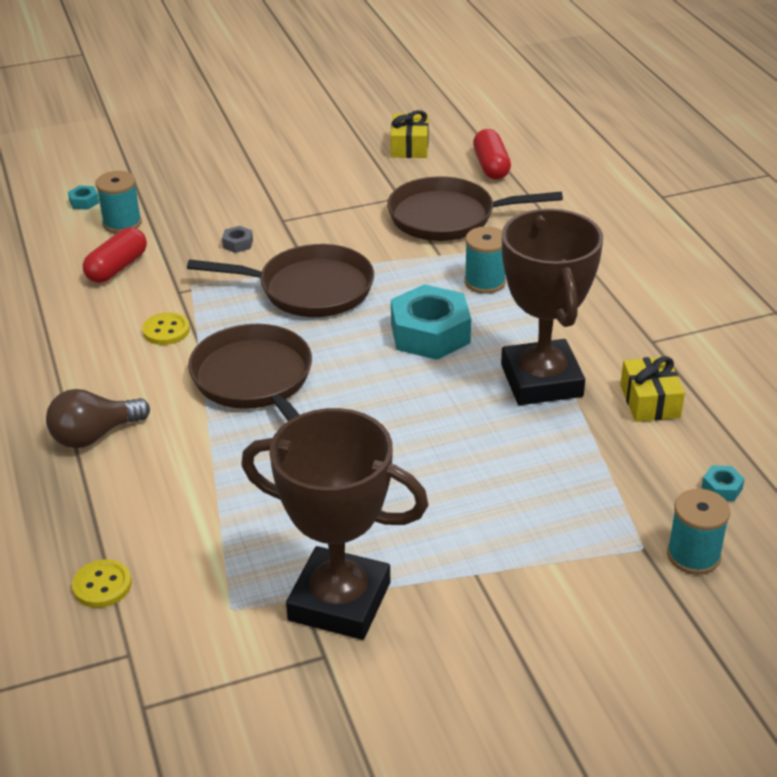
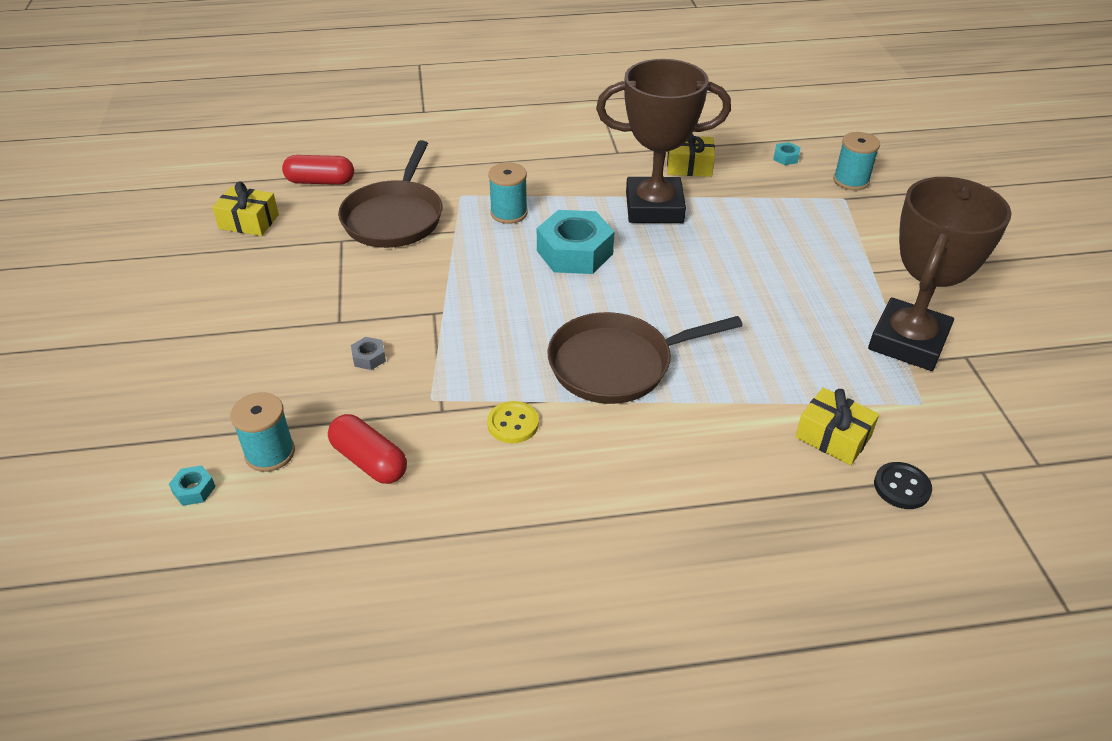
camera: 80 degrees left, 5 degrees up
brown light bulb [46,389,150,448] -> none
yellow button [72,559,132,608] -> black button [874,462,932,509]
brown pan [187,244,374,317] -> none
none -> yellow gift [795,388,879,465]

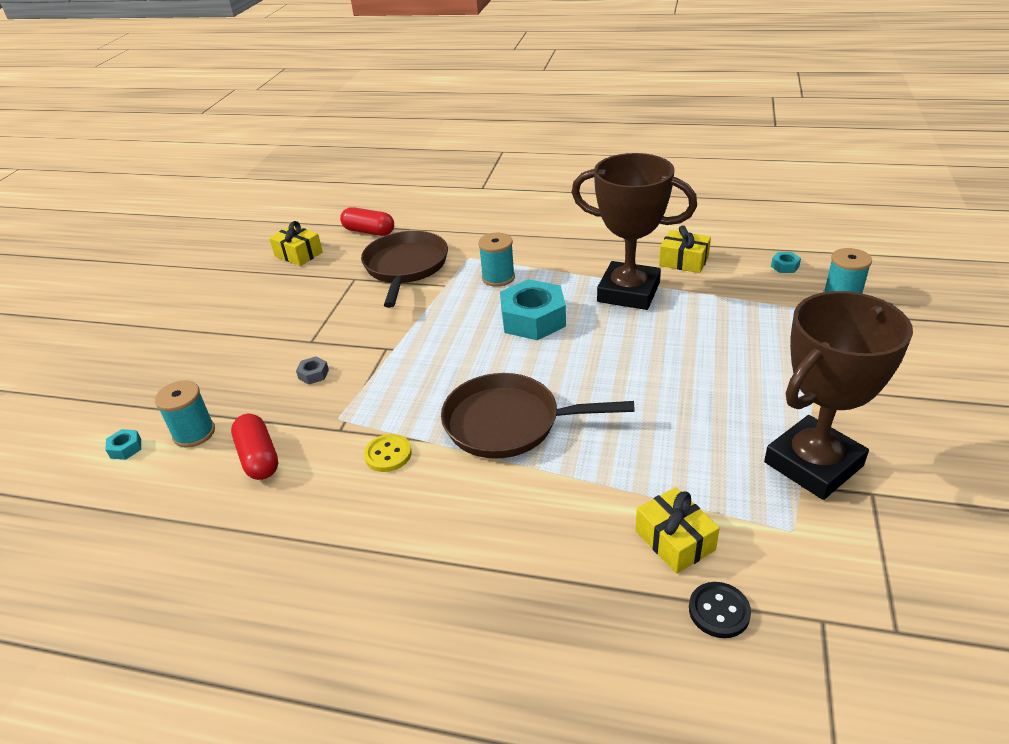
camera: 25 degrees right, 5 degrees down
brown pan [338,140,442,248] -> brown pan turned 150 degrees clockwise [361,231,448,308]

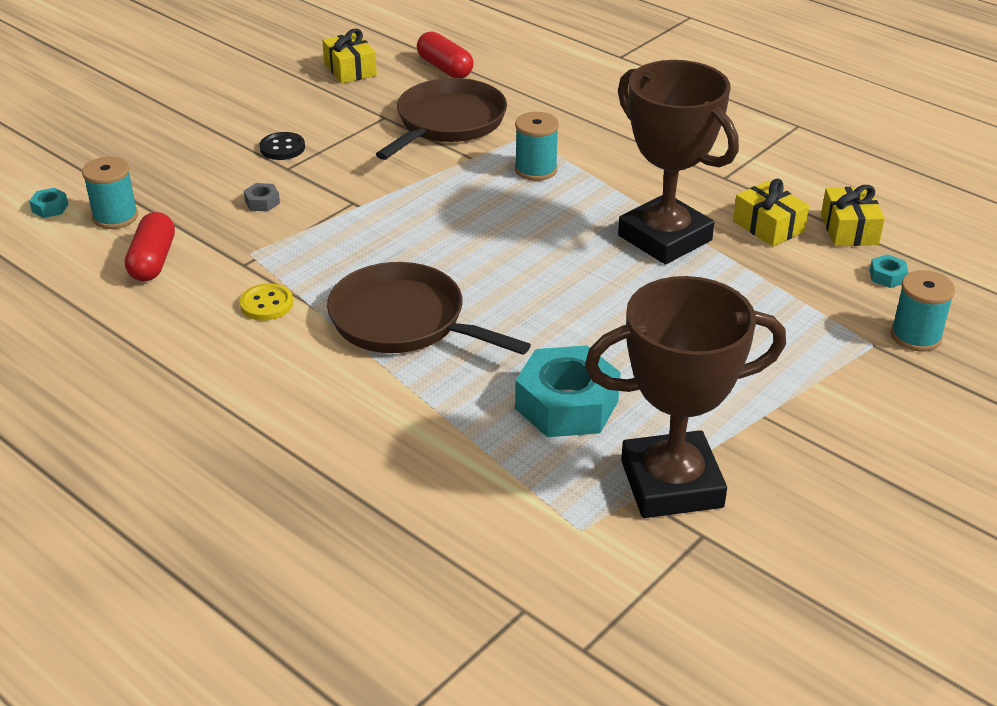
camera: 25 degrees right, 0 degrees up
turquoise nut [500,279,566,340] -> turquoise nut moved to [515,345,621,437]
yellow gift [635,487,720,574] -> yellow gift moved to [821,185,885,246]
black button [689,582,751,638] -> black button moved to [259,132,305,160]

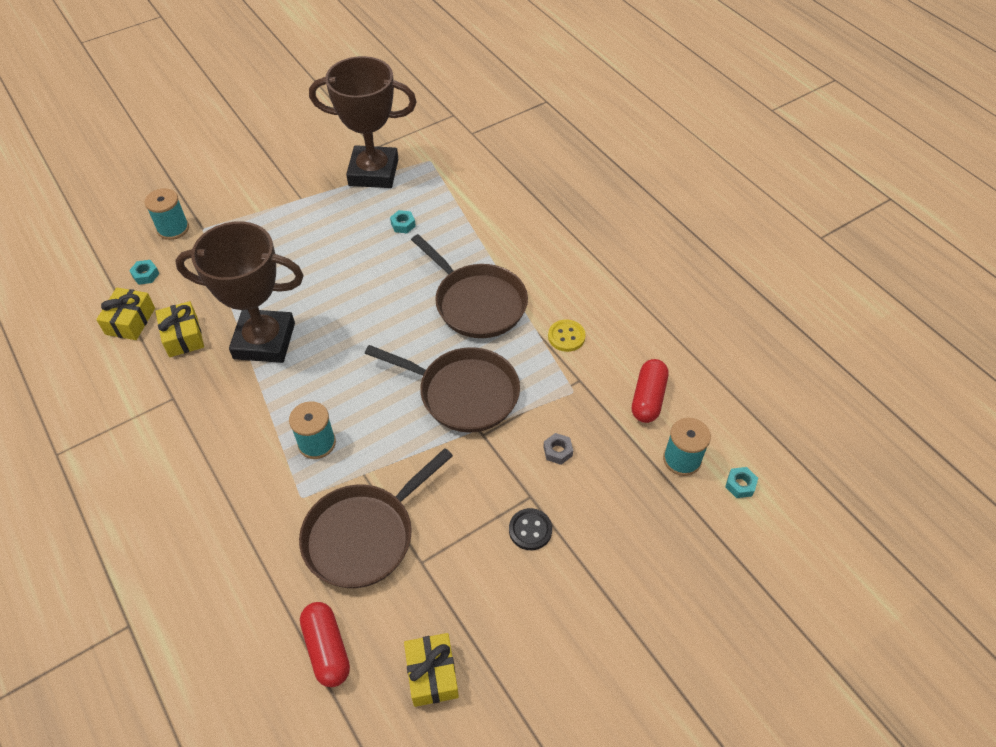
camera: 165 degrees left, 15 degrees up
turquoise nut [515,345,621,437] -> turquoise nut [390,210,416,233], size x0.41
brown trophy [618,60,739,264] -> brown trophy turned 60 degrees counterclockwise [175,221,304,363]
none -> brown pan [365,345,520,433]

